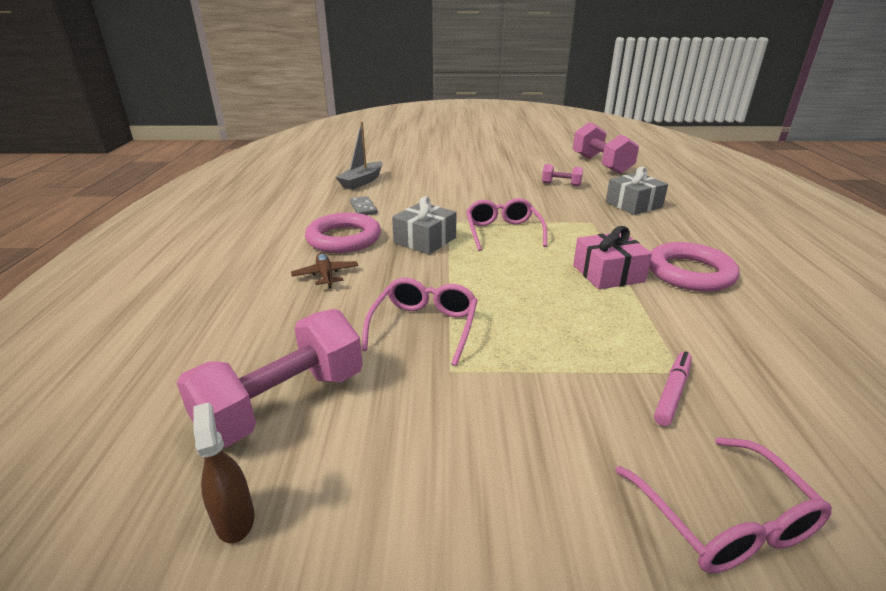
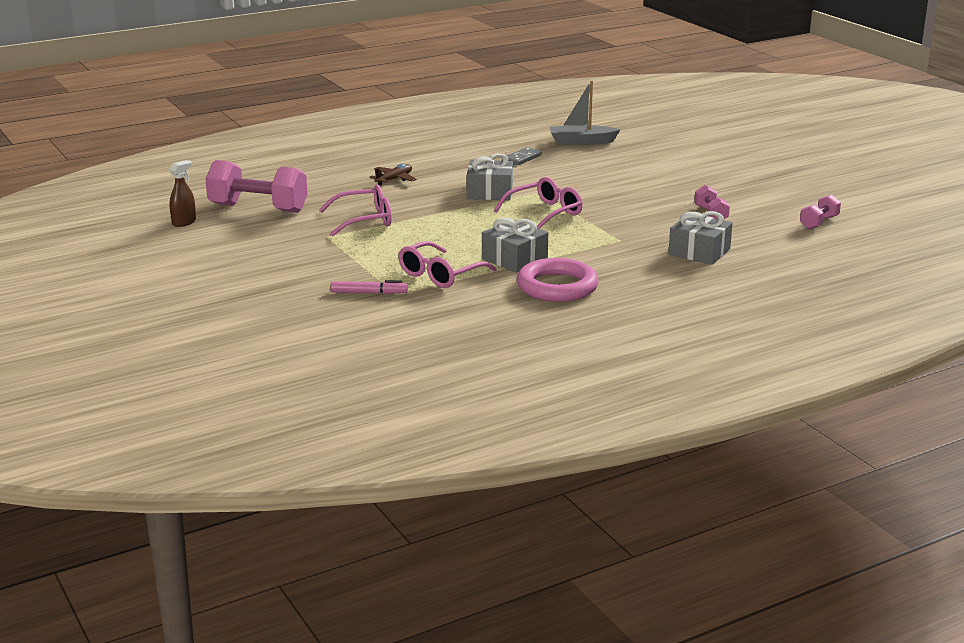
camera: 60 degrees right, 5 degrees down
pink ring [305,213,381,253] -> none
pink dumbbell [573,122,639,174] -> pink dumbbell [800,194,841,229], size x0.50
pink gift [573,226,652,289] -> grey gift [482,218,548,273]
pink glasses [615,437,832,573] -> pink glasses moved to [398,241,496,288]

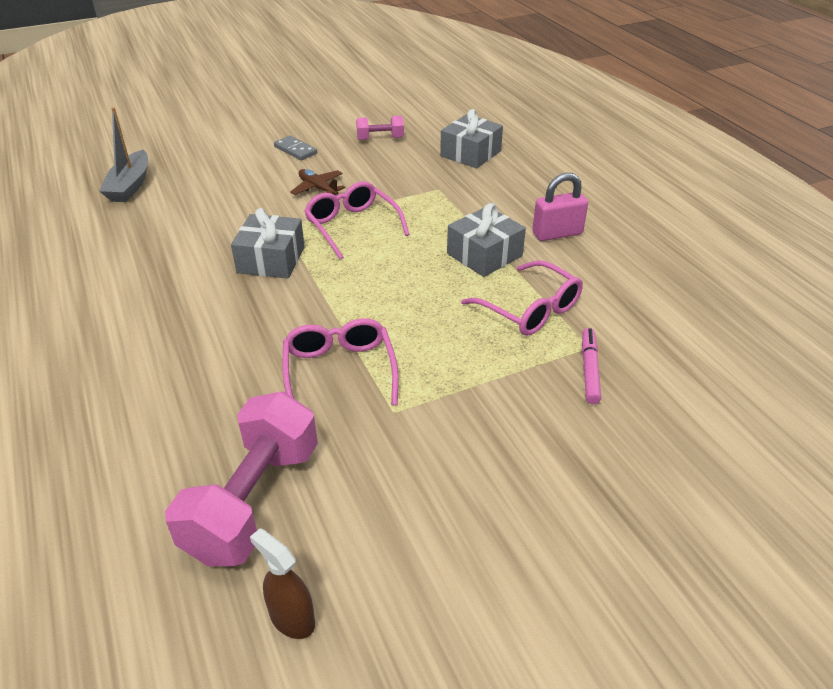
camera: 85 degrees left, 15 degrees up
brown plane [370,164,416,186] -> brown plane moved to [290,169,345,195]
grey domino [507,147,542,165] -> grey domino moved to [274,136,317,160]
pink ring [517,258,598,302] -> pink padlock [532,173,588,241]
pink dumbbell [800,194,841,229] -> none

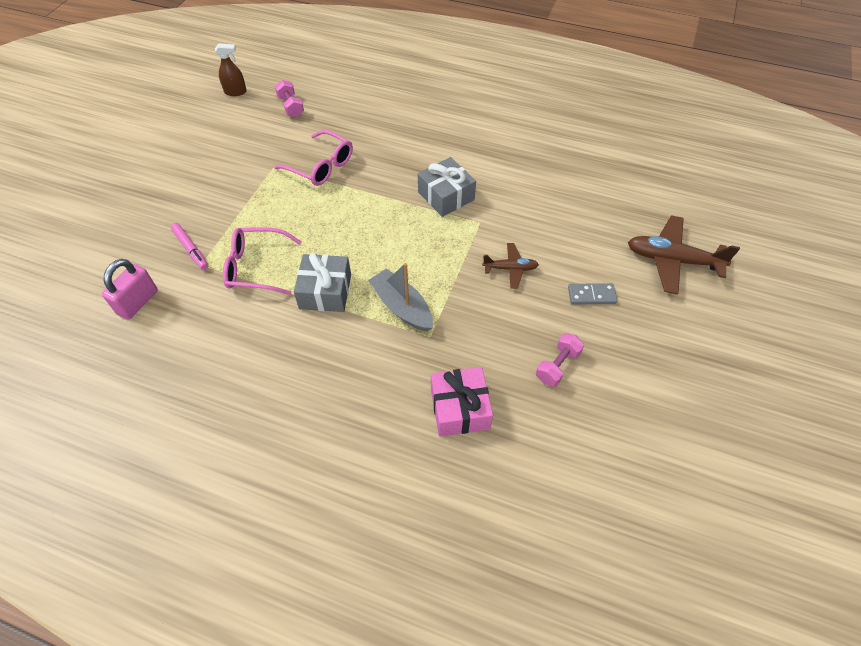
camera: 135 degrees right, 15 degrees up
grey boat [99,107,148,202] -> grey boat moved to [368,263,433,331]
pink dumbbell [165,391,318,566] -> pink dumbbell [275,80,304,117], size x0.50
pink glasses [304,181,410,259] -> none
grey gift [440,109,503,168] -> pink gift [431,367,493,437]
pink padlock [532,173,588,241] -> pink padlock moved to [102,259,158,320]
none -> brown plane [628,215,740,295]

